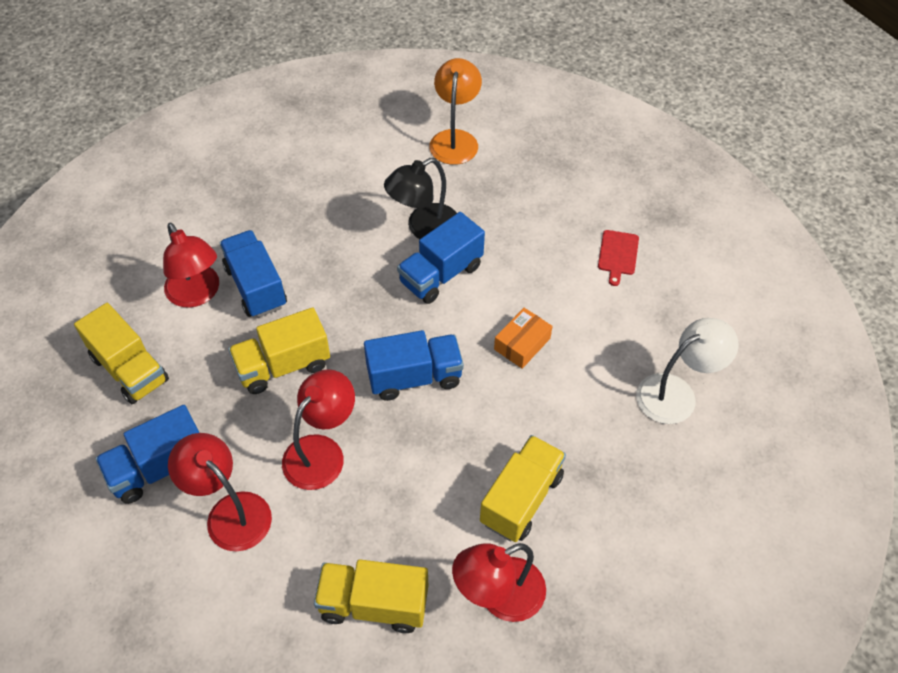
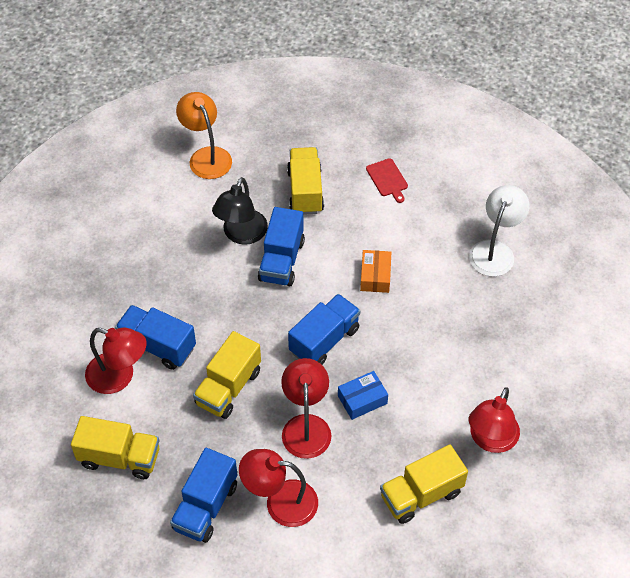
camera: 35 degrees left, 0 degrees up
yellow truck [480,435,566,542] -> yellow truck moved to [287,147,324,215]
none -> blue box [338,371,388,420]

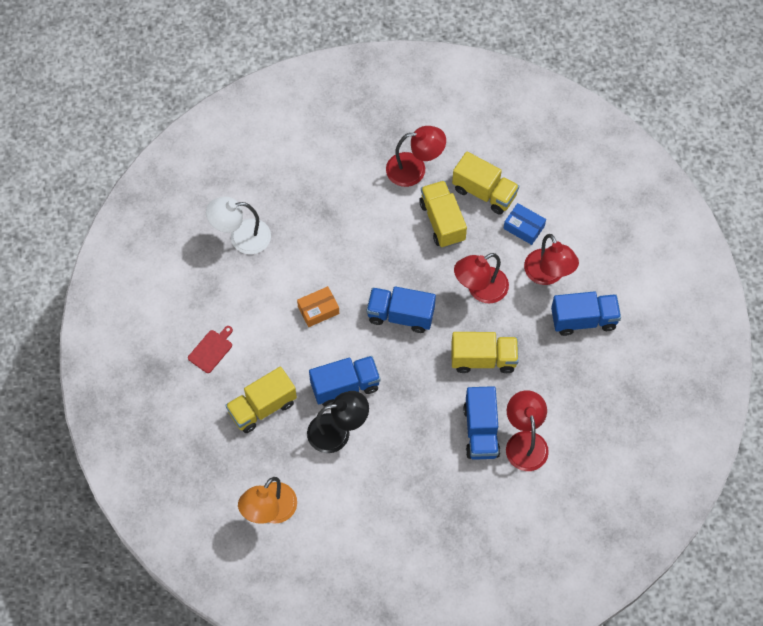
camera: 120 degrees left, 10 degrees up
yellow truck [71,416,159,479] -> yellow truck moved to [419,180,467,248]
blue box [338,371,388,420] -> blue box moved to [503,203,546,245]

